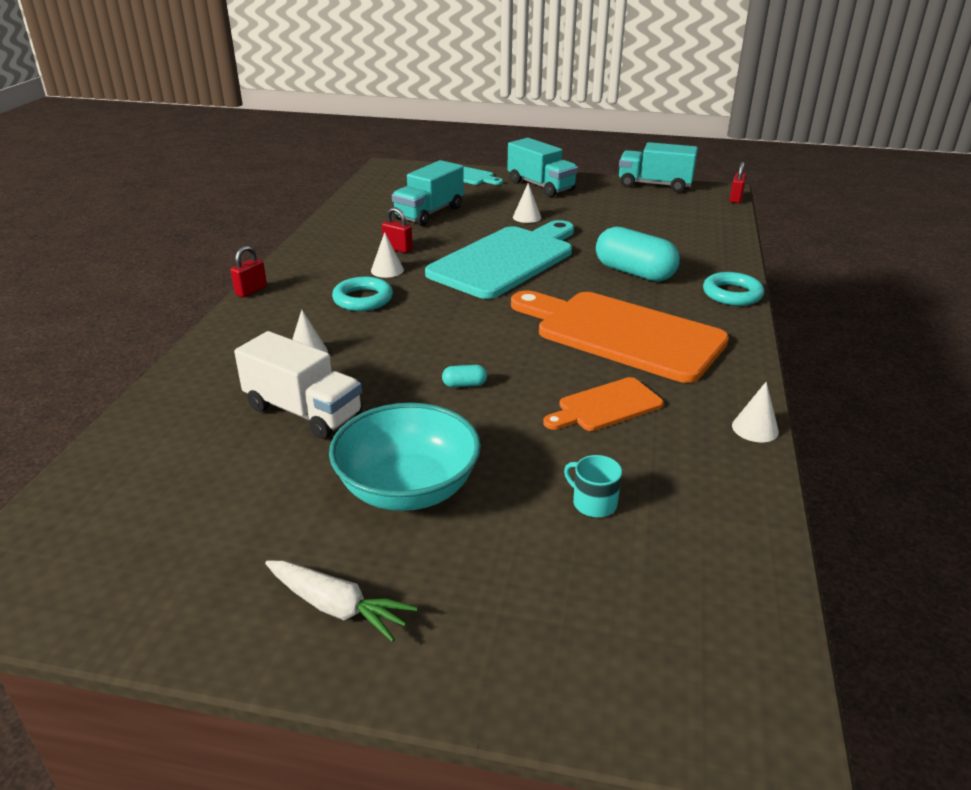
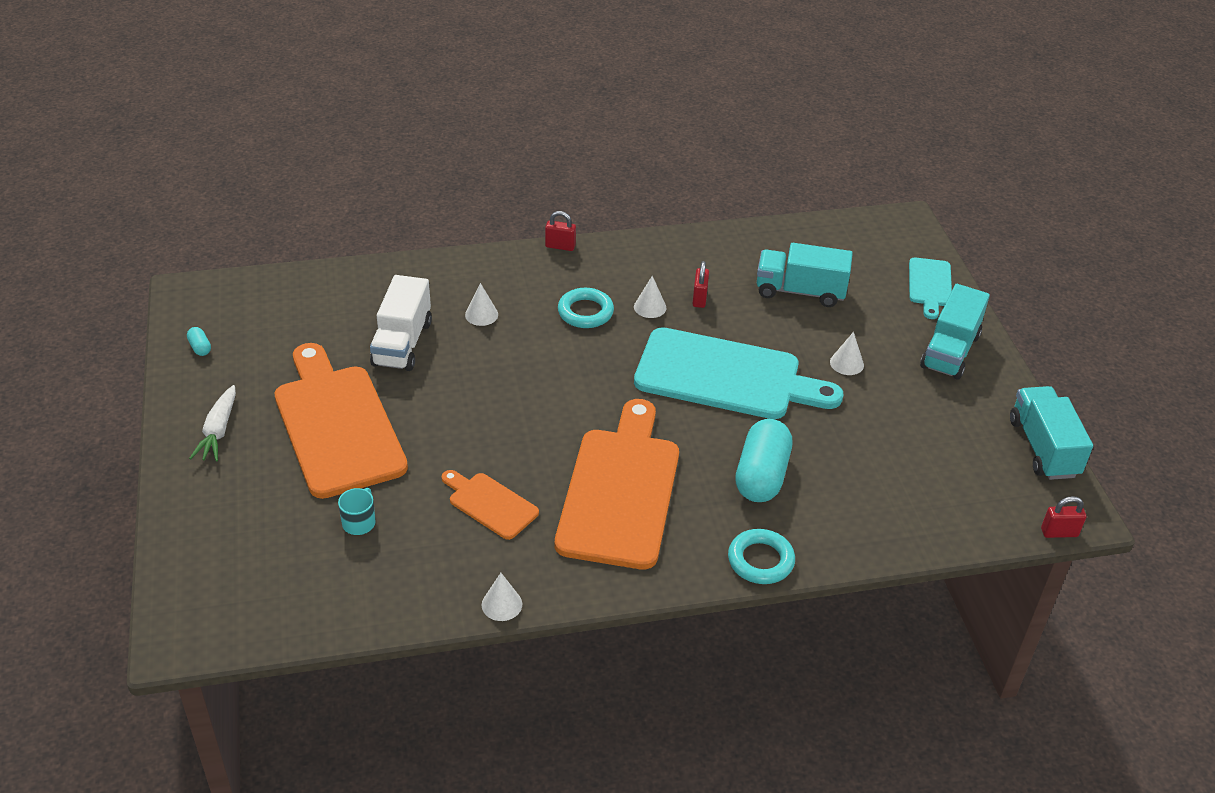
camera: 65 degrees right, 10 degrees up
turquoise bowl [329,403,481,511] -> orange cutting board [275,343,408,499]
turquoise capsule [442,365,487,387] -> turquoise capsule moved to [187,327,211,356]

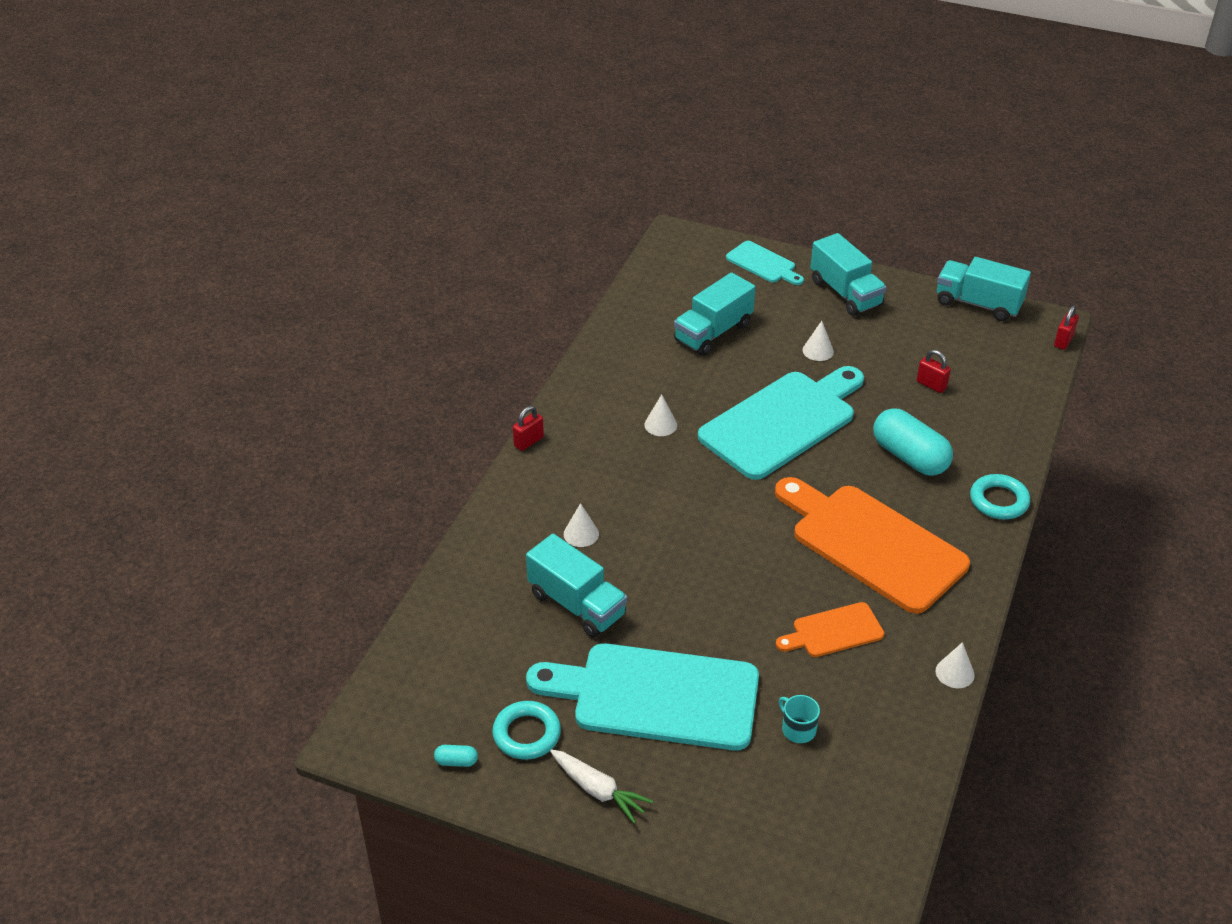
camera: 55 degrees left, 0 degrees up
orange cutting board [275,343,408,499] -> turquoise cutting board [526,643,759,750]
white truck [370,275,432,371] -> turquoise truck [526,534,627,638]
turquoise ring [558,288,614,328] -> turquoise ring moved to [492,701,561,760]
red padlock [692,261,709,308] -> red padlock moved to [917,350,951,393]

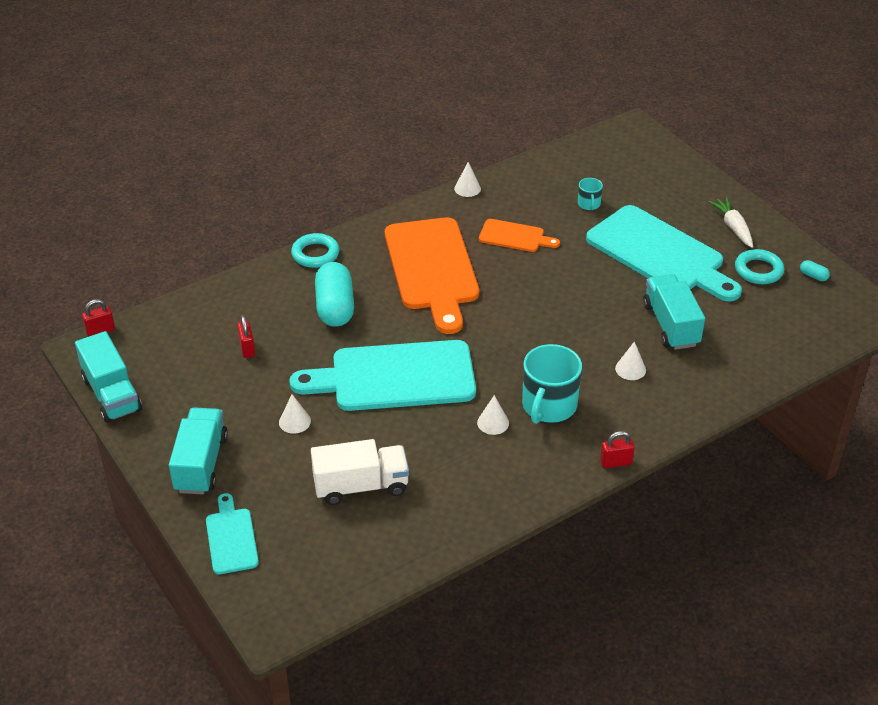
camera: 145 degrees left, 0 degrees up
turquoise truck [674,272,755,355] -> white truck [311,439,409,505]
none -> turquoise mug [522,344,582,424]

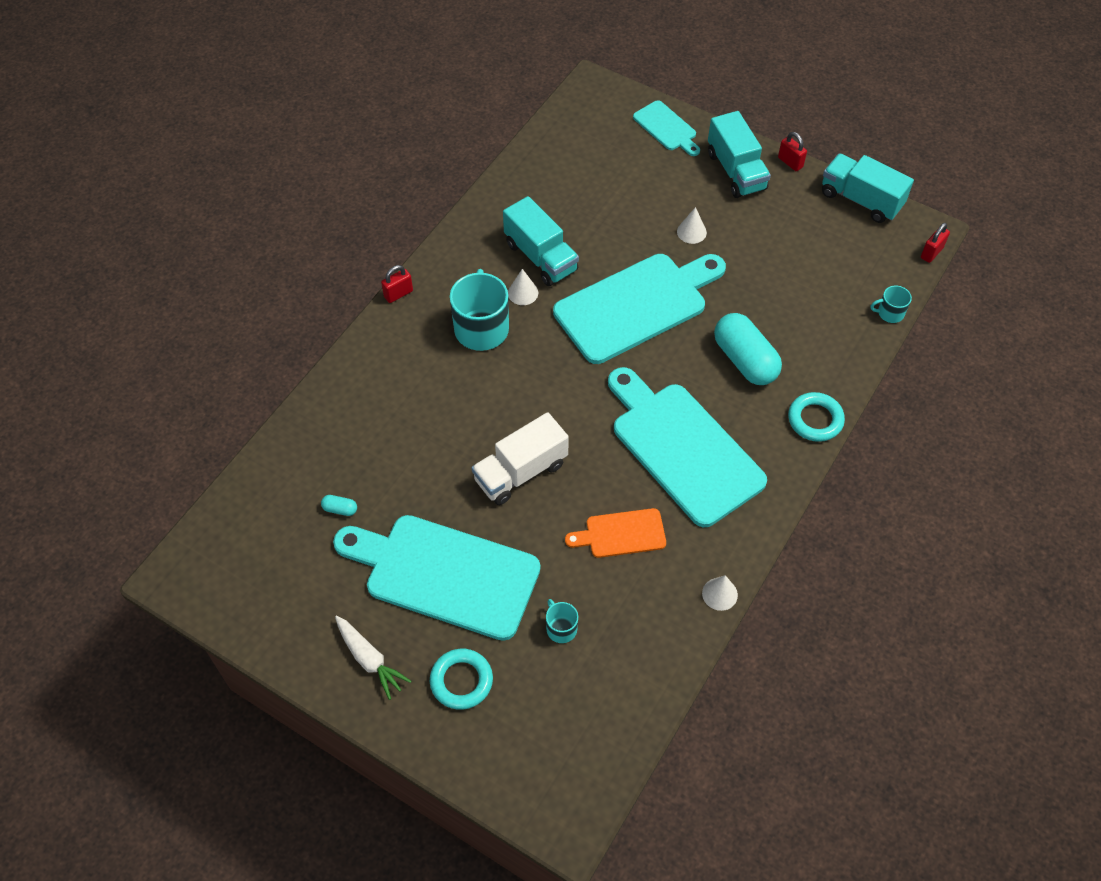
camera: 155 degrees right, 15 degrees up
red padlock [237,315,255,358] -> red padlock moved to [778,132,807,171]
white truck [311,439,409,505] -> white truck moved to [471,412,569,505]
orange cutting board [385,217,479,334] -> turquoise cutting board [608,367,767,527]
white cone [615,341,646,380] -> none
turquoise truck [643,274,705,350] -> turquoise truck moved to [503,196,579,286]
turquoise ring [735,249,784,284] -> turquoise ring moved to [430,649,493,710]
turquoise capsule [800,260,830,281] -> turquoise capsule moved to [321,495,357,516]
none -> turquoise mug [871,285,912,323]

